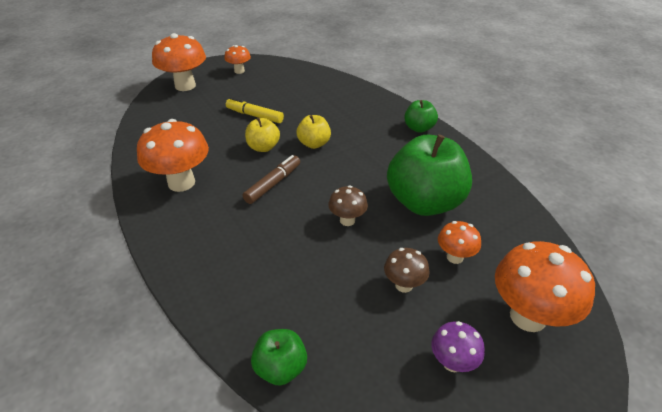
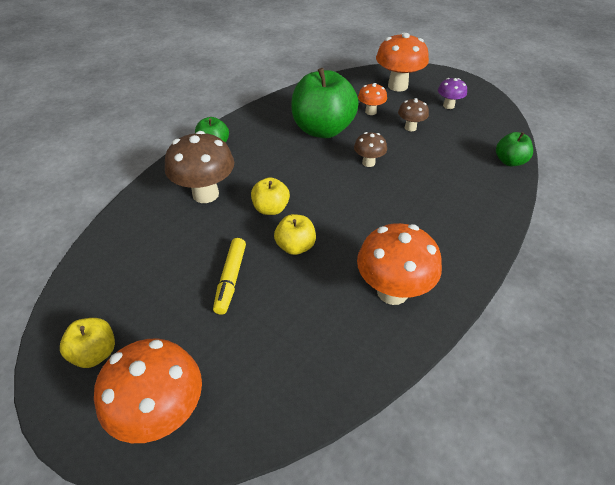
camera: 110 degrees left, 5 degrees up
orange mushroom [224,45,251,74] -> yellow apple [60,318,115,368]
brown marker [243,155,300,204] -> none
none -> brown mushroom [165,131,234,203]

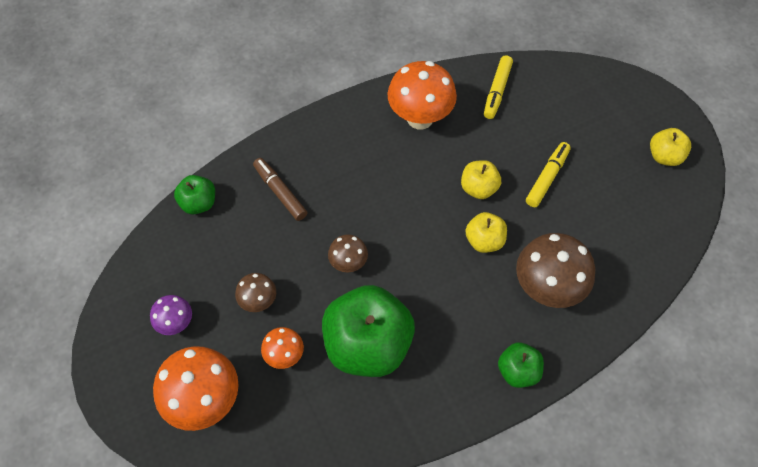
camera: 155 degrees left, 15 degrees up
orange mushroom [94,339,202,443] -> none
none -> brown marker [253,158,308,221]
none -> yellow marker [484,55,513,119]

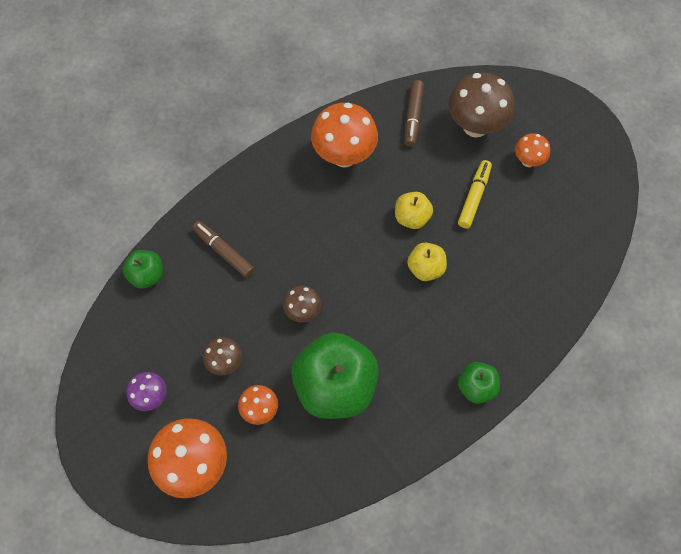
camera: 10 degrees left, 5 degrees up
yellow marker [484,55,513,119] -> brown marker [405,80,424,147]
brown mushroom [516,233,595,308] -> brown mushroom moved to [448,73,515,138]
yellow apple [650,128,691,166] -> none
none -> orange mushroom [515,133,550,167]

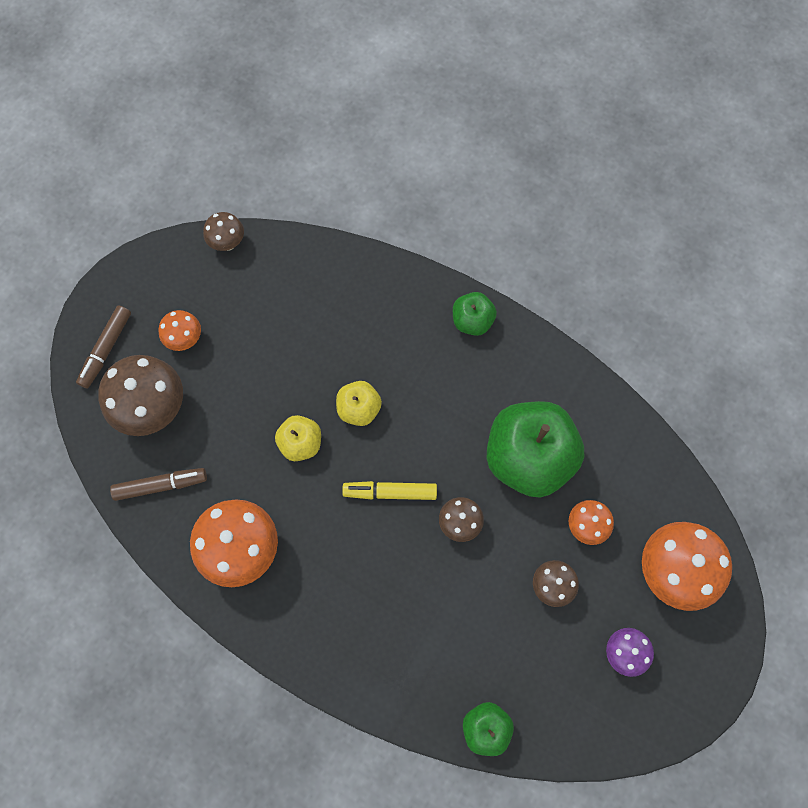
camera: 110 degrees left, 5 degrees up
brown marker [192,221,255,278] -> brown marker moved to [76,306,131,389]
yellow marker [458,160,492,228] -> yellow marker moved to [342,481,437,500]
none -> brown mushroom [203,212,244,251]

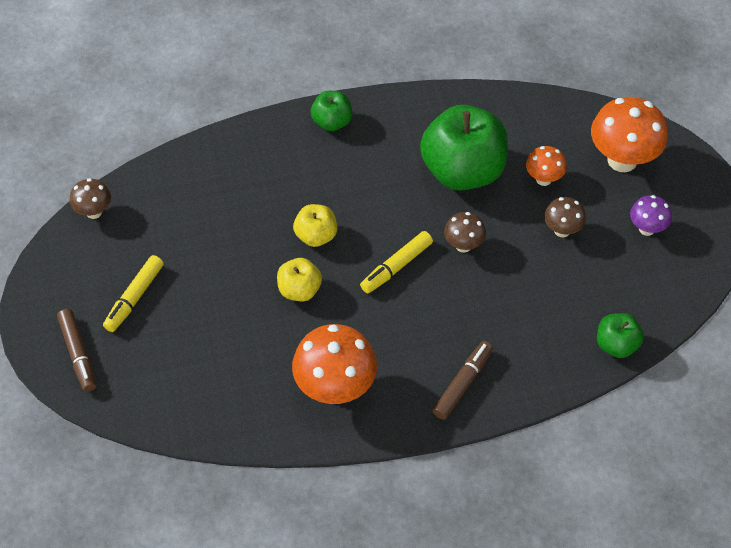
camera: 45 degrees left, 15 degrees down
brown mushroom [98,355,183,436] -> none
brown marker [110,468,207,501] -> brown marker moved to [432,341,493,420]
orange mushroom [158,310,201,351] -> yellow marker [103,255,164,332]

